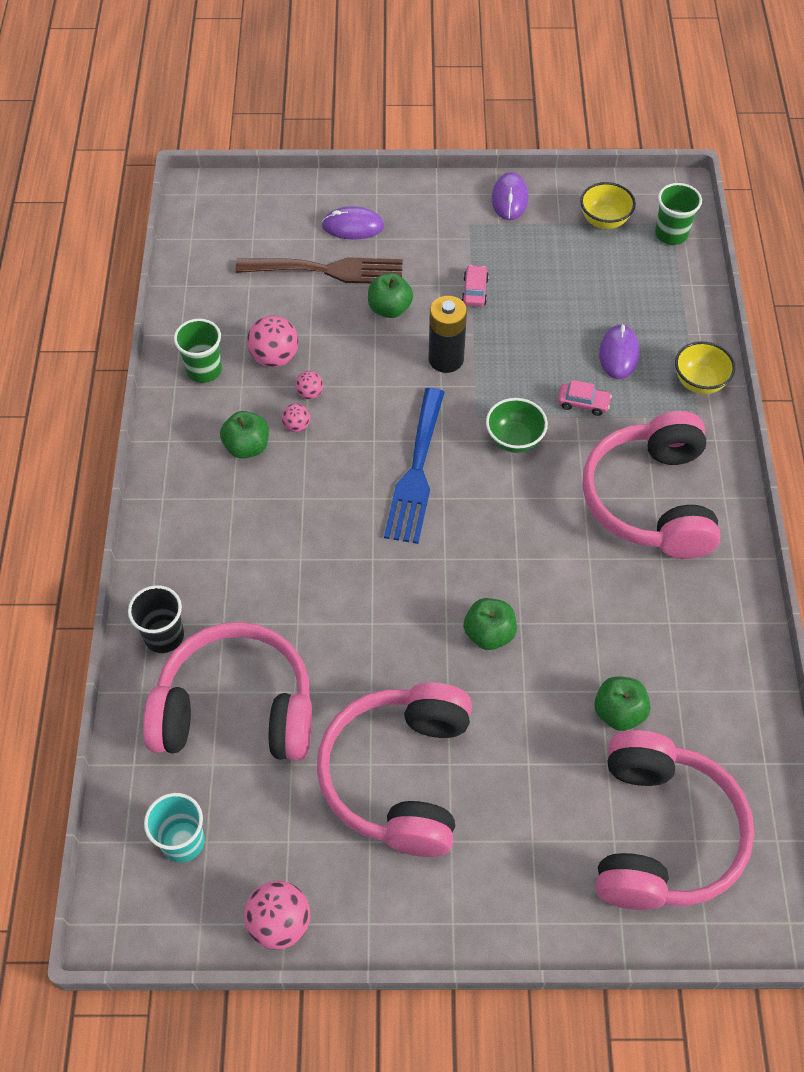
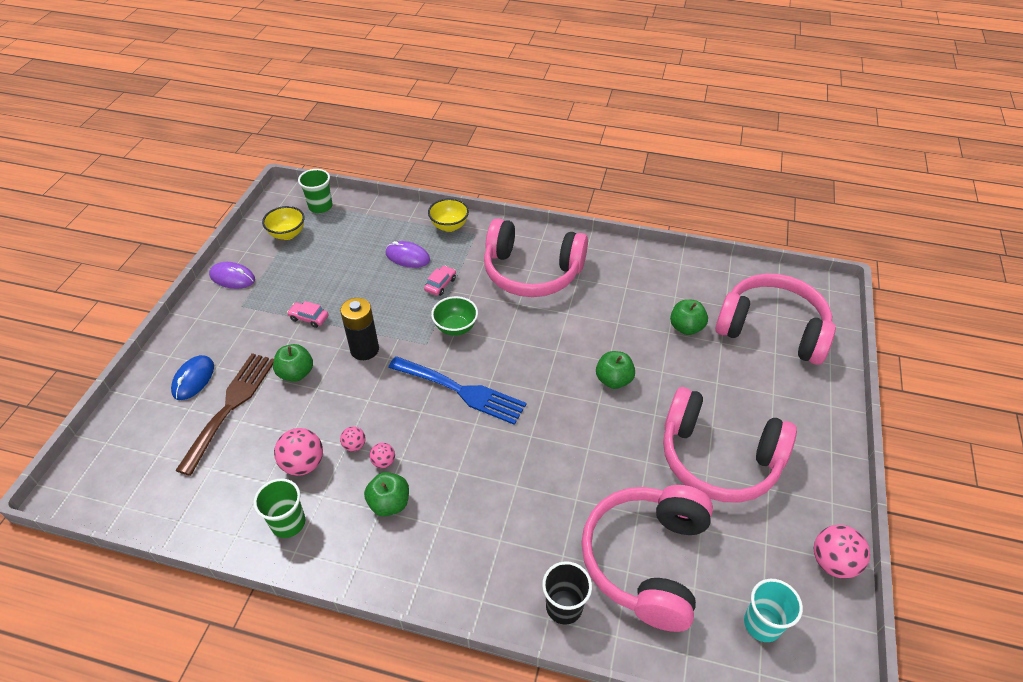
camera: 75 degrees left, 10 degrees down
purple mouse [321,206,384,240] -> blue mouse [171,355,214,400]

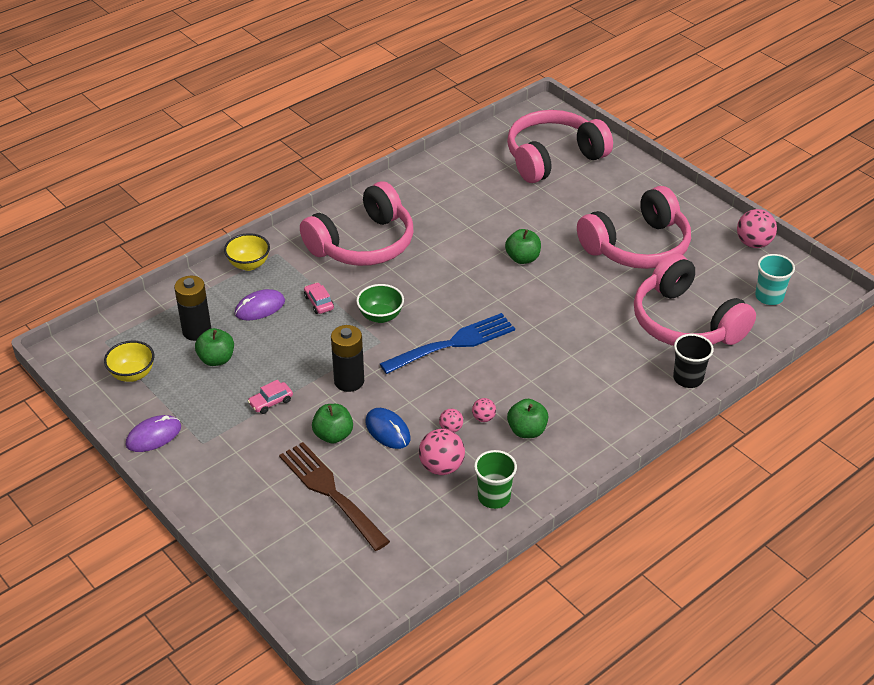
camera: 55 degrees left, 5 degrees down
blue mouse [171,355,214,400] -> blue mouse moved to [365,408,410,449]
green cup [298,169,333,213] -> none
green apple [670,299,708,335] -> green apple moved to [195,328,234,366]
none -> black battery [174,276,211,341]

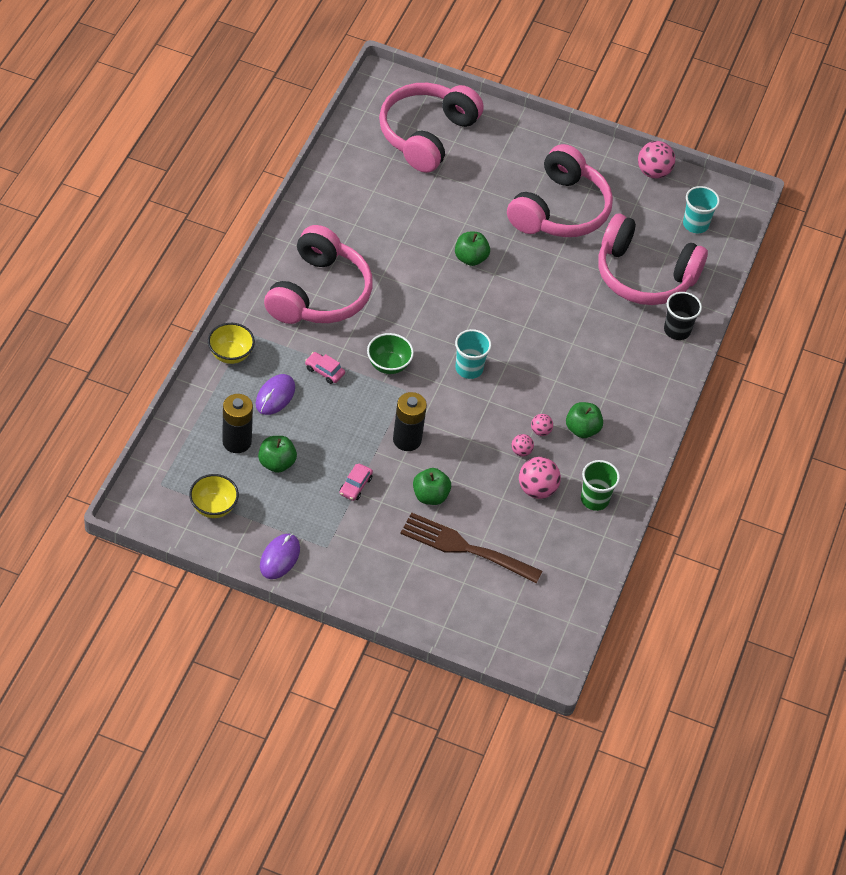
camera: 35 degrees left, 10 degrees up
blue mouse [365,408,410,449] -> none
blue fork [380,313,515,374] -> turquoise cup [455,329,491,379]

